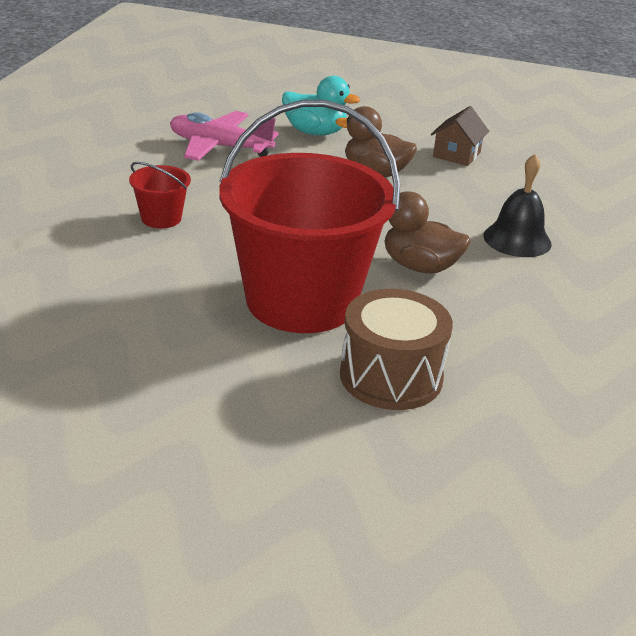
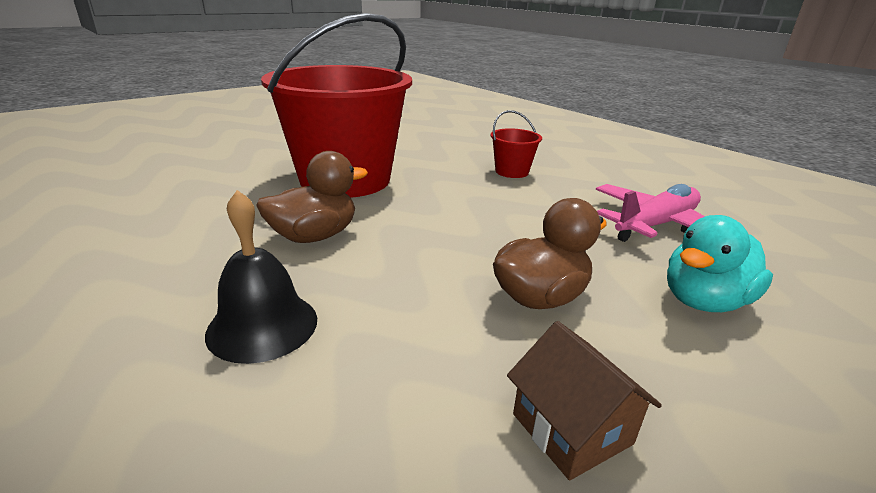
camera: 125 degrees right, 5 degrees down
brown drum [340,289,453,410] -> none

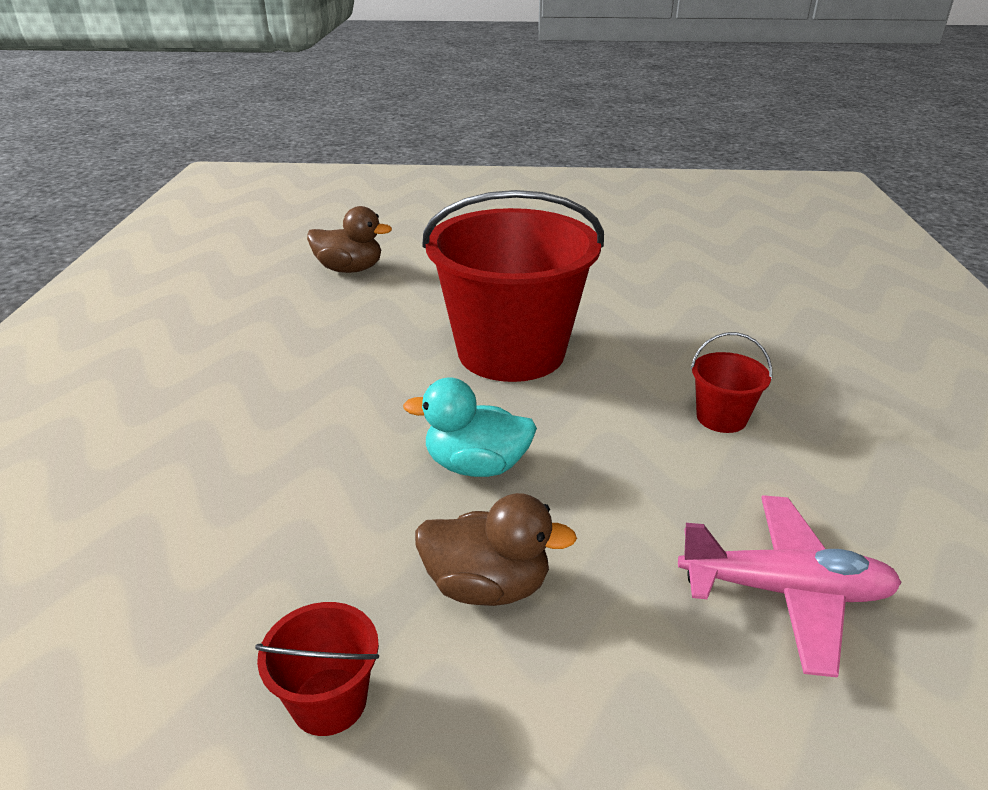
camera: 45 degrees right, 5 degrees up
black bell [205,190,317,364] -> none
brown duck [256,151,368,243] -> brown duck moved to [307,206,392,273]
brown house [507,321,662,480] -> red bucket [255,602,379,736]
turquoise duck [667,215,773,312] -> turquoise duck moved to [403,378,537,477]

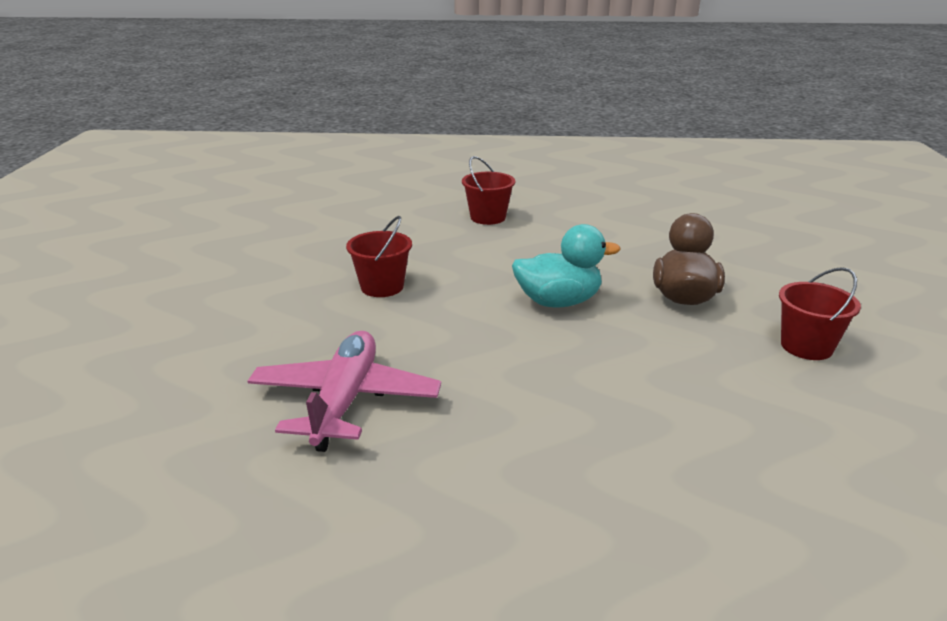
camera: 90 degrees left, 5 degrees down
brown duck [307,206,392,273] -> none
turquoise duck [403,378,537,477] -> turquoise duck turned 105 degrees counterclockwise [512,224,620,307]
red bucket [422,190,604,382] -> red bucket [346,216,412,297], size x0.40
pink plane [678,495,902,678] -> pink plane moved to [248,331,441,452]

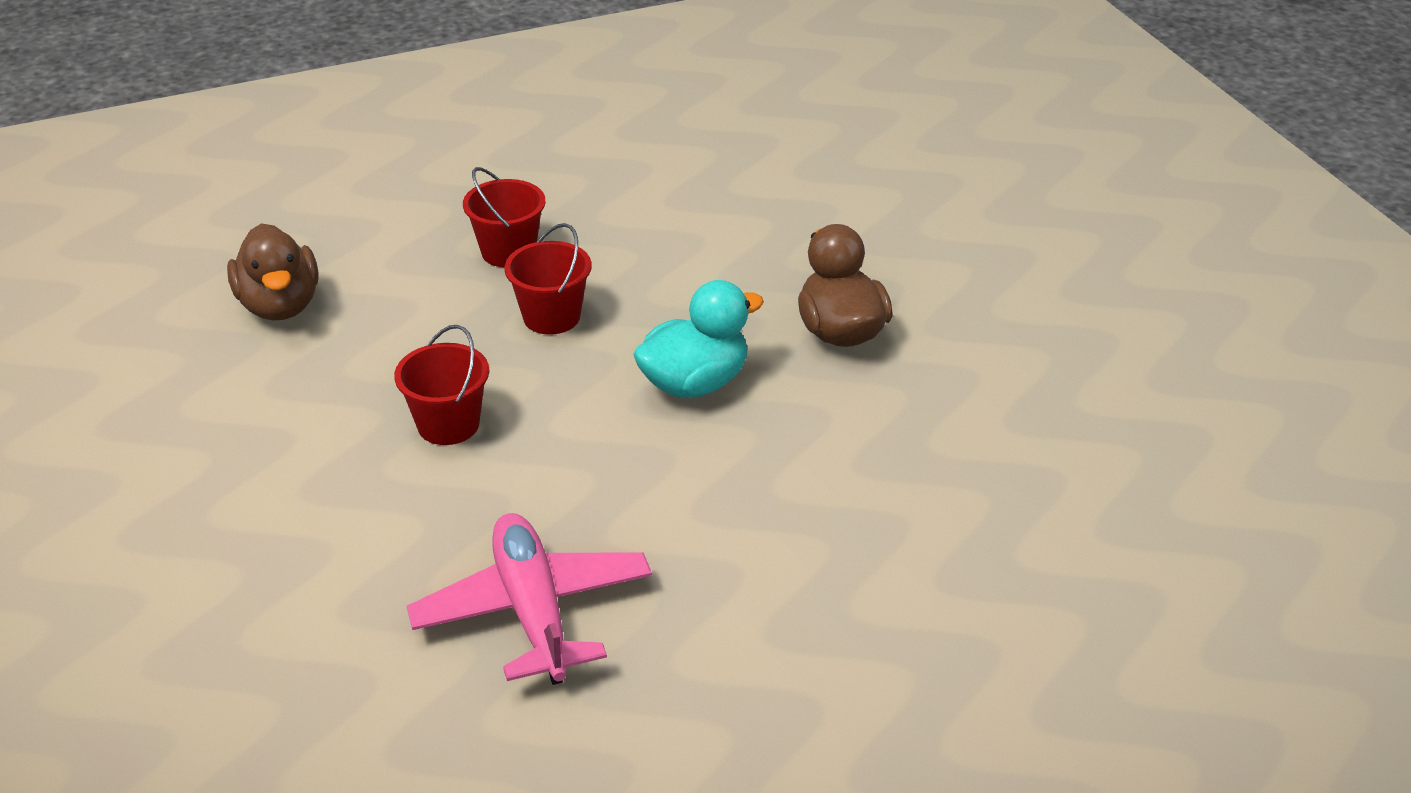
camera: 25 degrees left, 10 degrees up
red bucket [779,267,861,360] -> red bucket moved to [504,223,591,335]
none -> brown duck [227,223,318,321]

